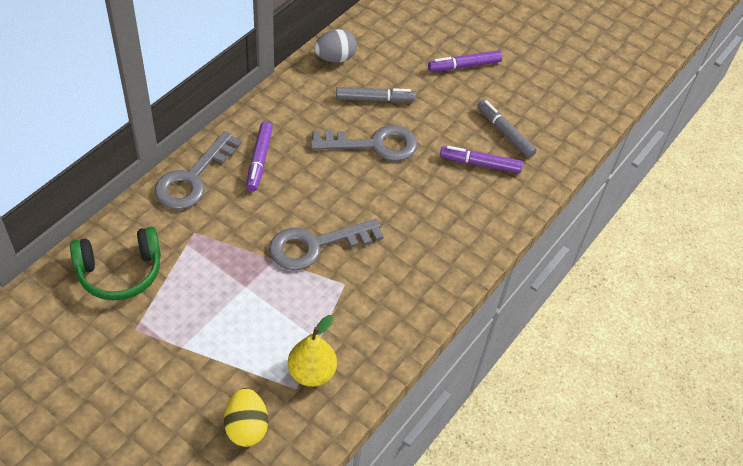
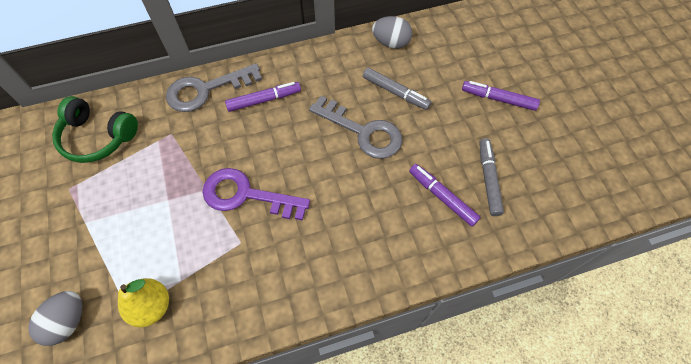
camera: 40 degrees right, 10 degrees up
yellow egg [224,388,268,447] -> grey egg [28,291,82,346]
purple marker [246,122,273,191] -> purple marker turned 150 degrees counterclockwise [225,82,301,112]
grey key [269,219,384,270] -> purple key [203,168,310,221]

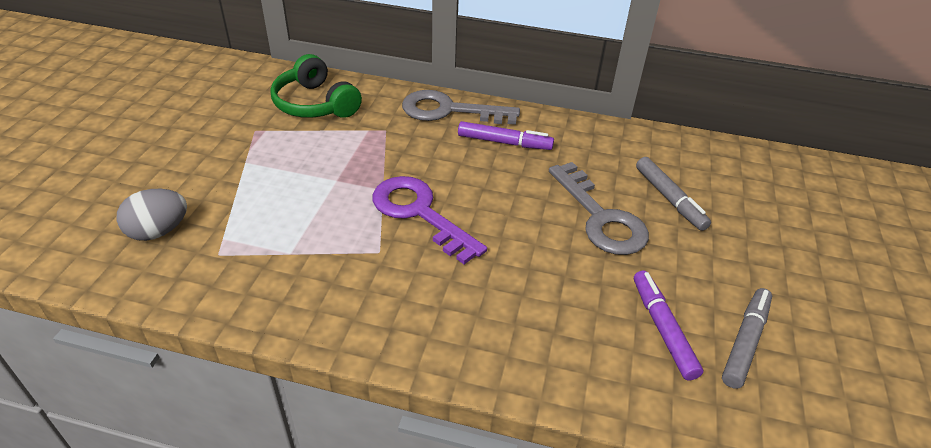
camera: 30 degrees right, 20 degrees down
yellow pear [118,278,169,327] -> none
grey egg [372,16,412,49] -> none
purple marker [462,81,540,111] -> none

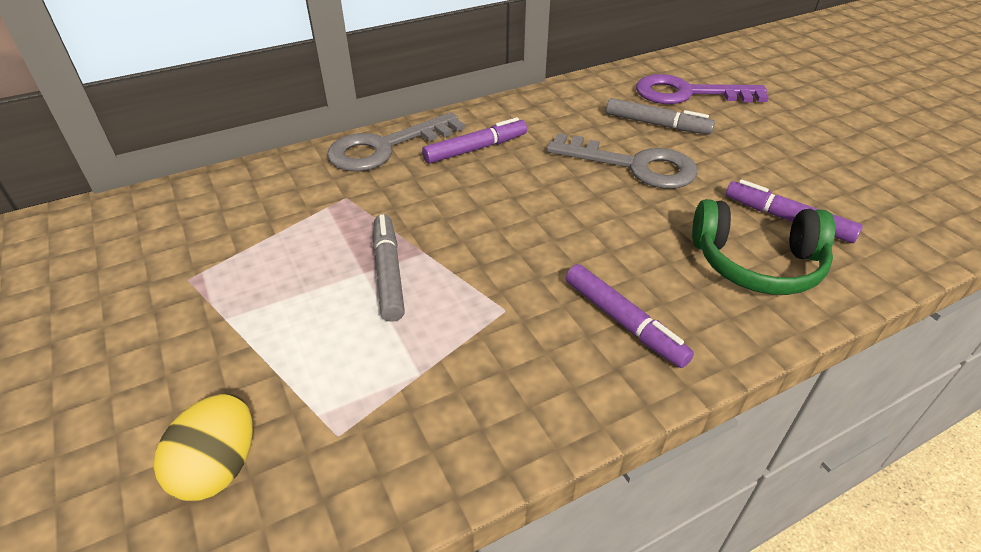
camera: 40 degrees left, 0 degrees up
grey egg [116,189,187,241] -> yellow egg [154,394,253,501]
green headphones [270,54,362,118] -> green headphones moved to [692,199,835,295]
purple key [372,176,487,264] -> purple key moved to [636,74,769,104]
grey marker [722,288,772,389] -> grey marker moved to [373,214,405,322]
none -> purple marker [566,264,694,368]

